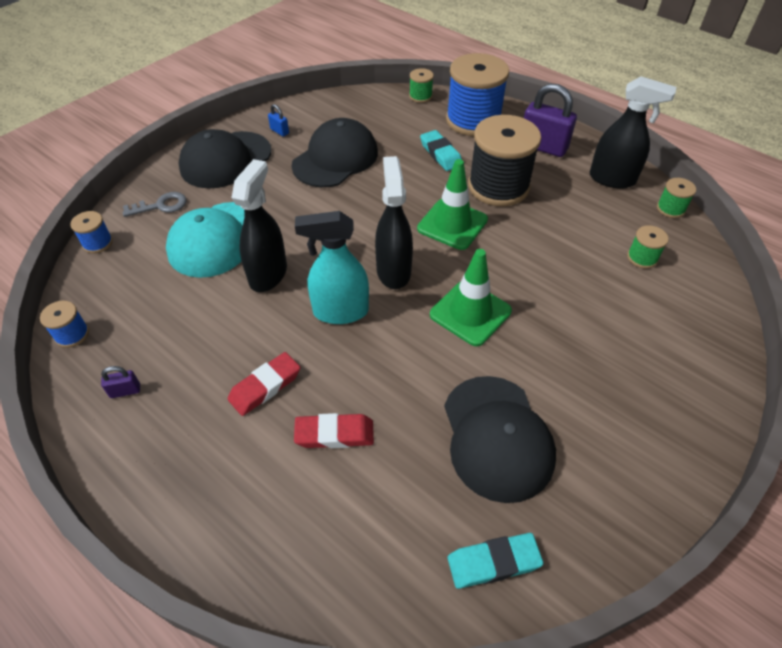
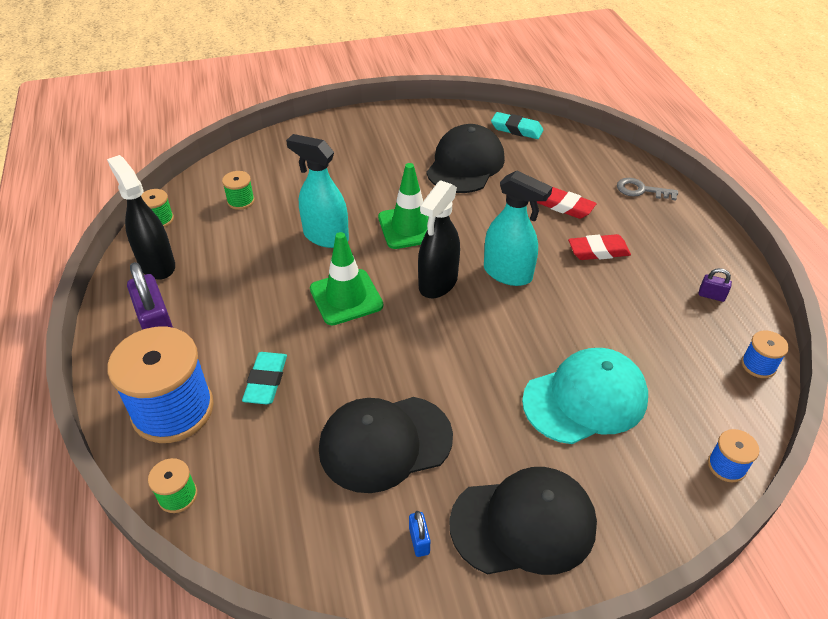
camera: 145 degrees left, 5 degrees down
grey key [123,192,187,217] -> grey key moved to [617,178,678,200]
black spray bottle [232,159,287,292] -> none
black spool [468,115,541,206] -> none
none -> turquoise spray bottle [286,134,349,248]

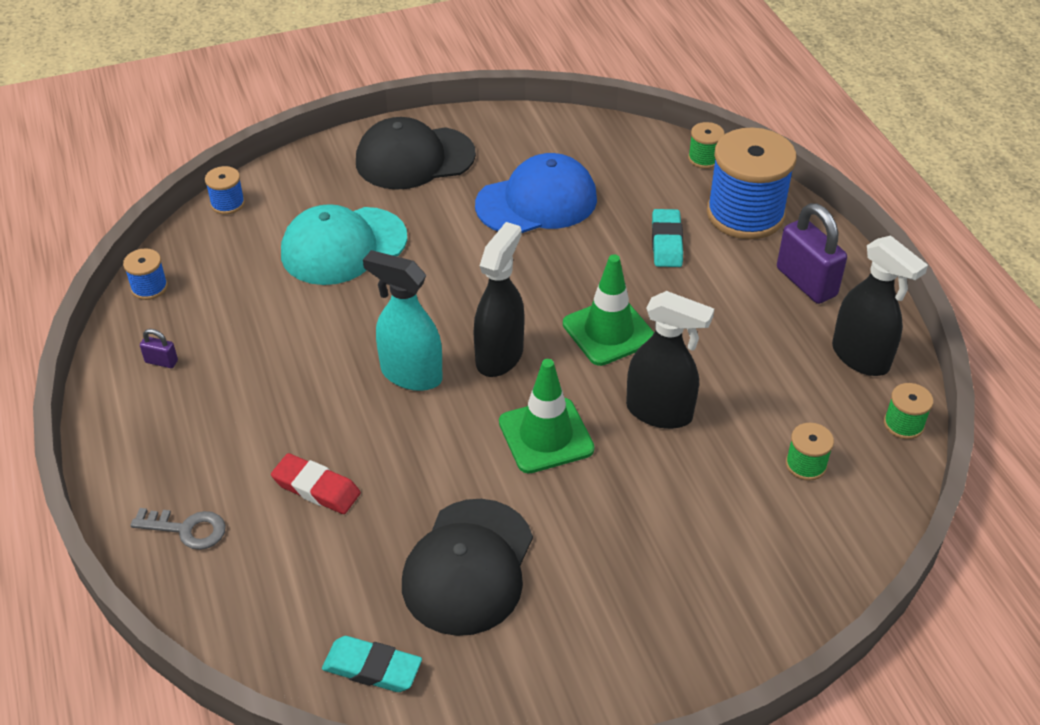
camera: 175 degrees right, 0 degrees up
turquoise spray bottle [286,134,349,248] -> black spray bottle [626,291,714,429]
black cap [319,397,453,493] -> blue cap [475,153,597,233]
blue padlock [409,511,430,557] -> none
red eraser [568,234,631,260] -> none

